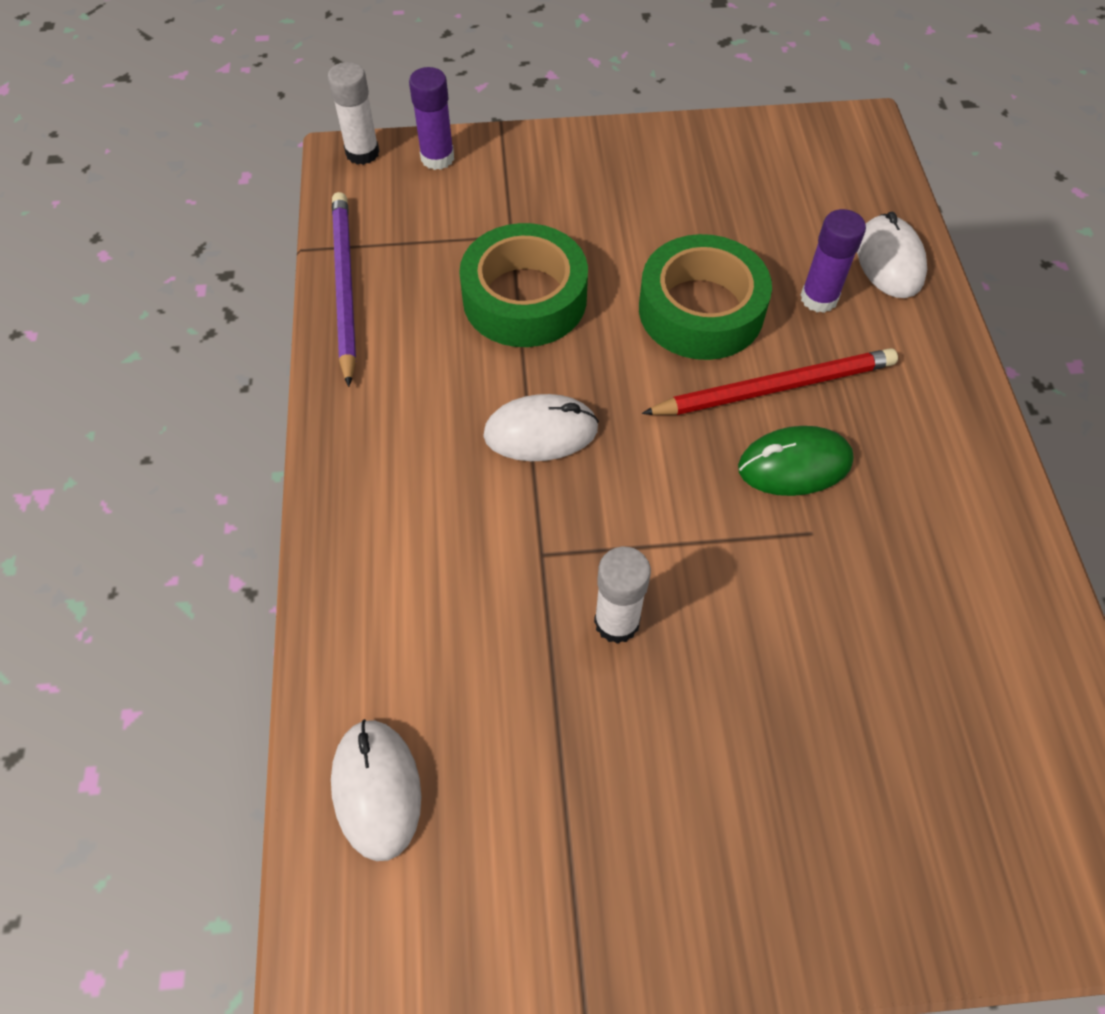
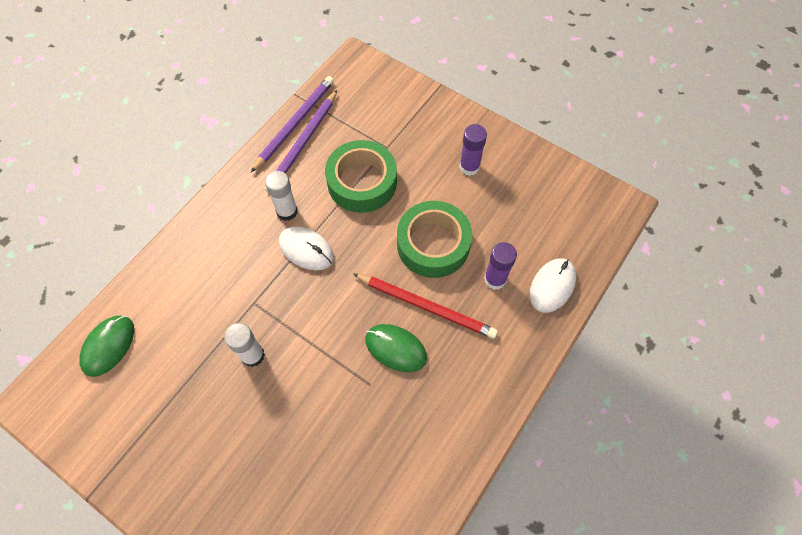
camera: 40 degrees right, 5 degrees up
white glue stick [328,62,380,165] -> white glue stick moved to [265,171,298,221]
white mouse [331,719,421,861] -> green mouse [79,315,134,377]
purple glue stick [409,67,454,170] -> purple glue stick moved to [459,124,487,176]
none -> purple pencil [265,90,337,192]

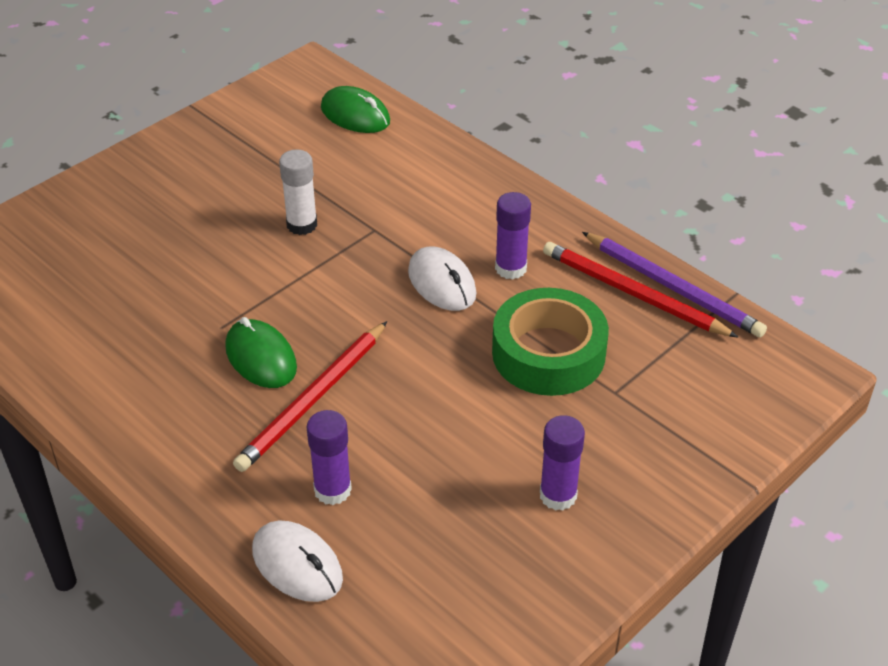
camera: 100 degrees right, 20 degrees down
purple pencil [265,90,337,192] -> red pencil [543,242,738,338]
white glue stick [265,171,298,221] -> purple glue stick [495,192,531,280]
white mouse [279,226,334,270] -> white mouse turned 75 degrees counterclockwise [408,247,476,311]
green mouse [365,324,427,372] -> green mouse turned 75 degrees counterclockwise [225,317,297,388]
green tape [397,201,472,278] -> none

